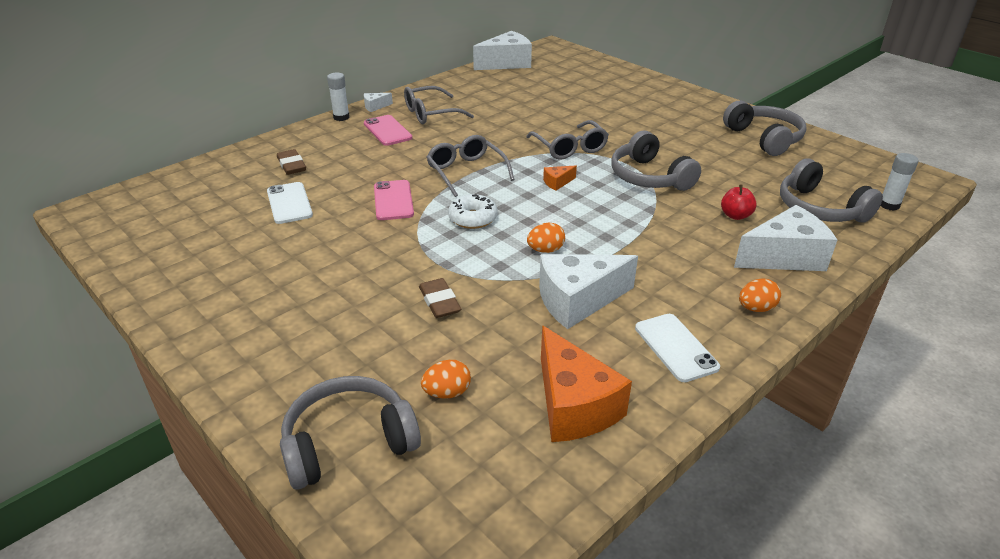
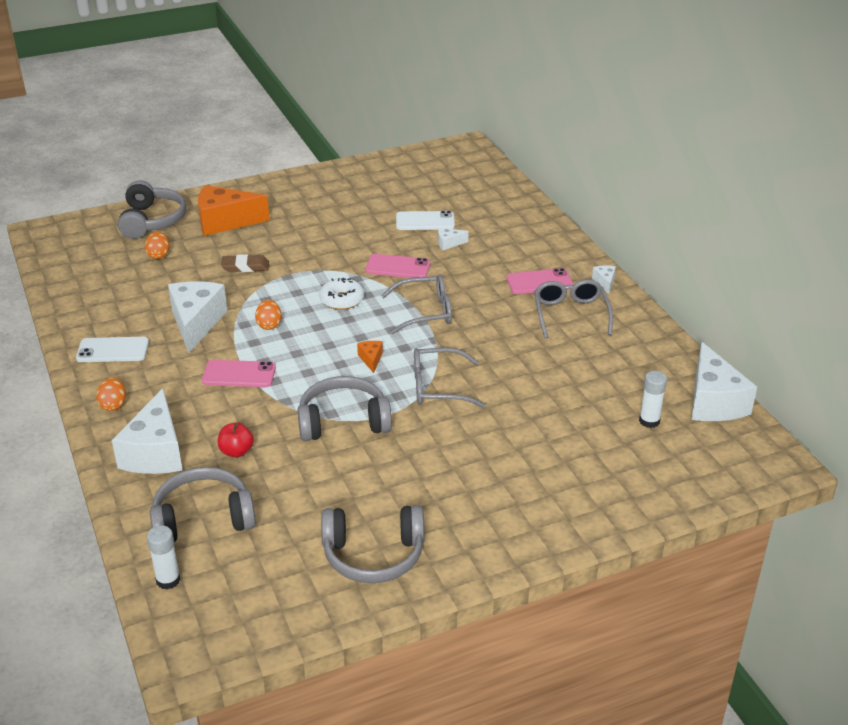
camera: 110 degrees right, 0 degrees up
brown eraser [277,149,306,175] -> none
white glue stick [327,73,350,121] -> white glue stick moved to [639,371,667,428]
orange cheese [541,326,632,442] -> orange cheese moved to [198,185,270,236]
none -> pink phone [202,360,276,387]
none -> white cheese [438,228,469,250]

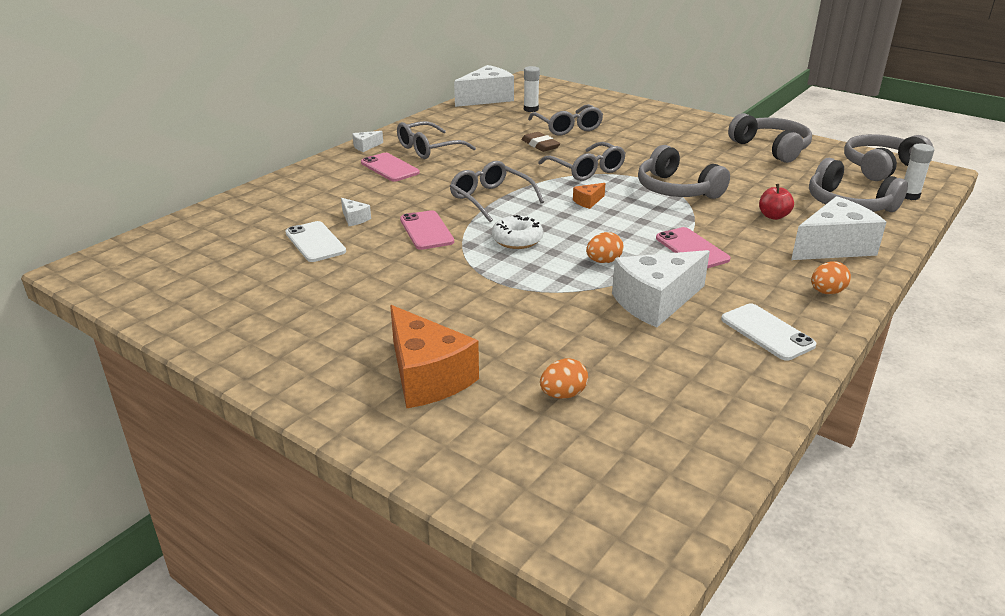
camera: 120 degrees left, 5 degrees down
grey headphones [118,180,186,239] -> grey headphones moved to [844,134,933,181]
brown eraser [221,254,269,272] -> brown eraser moved to [521,132,560,152]
none -> grey glasses [528,104,603,135]

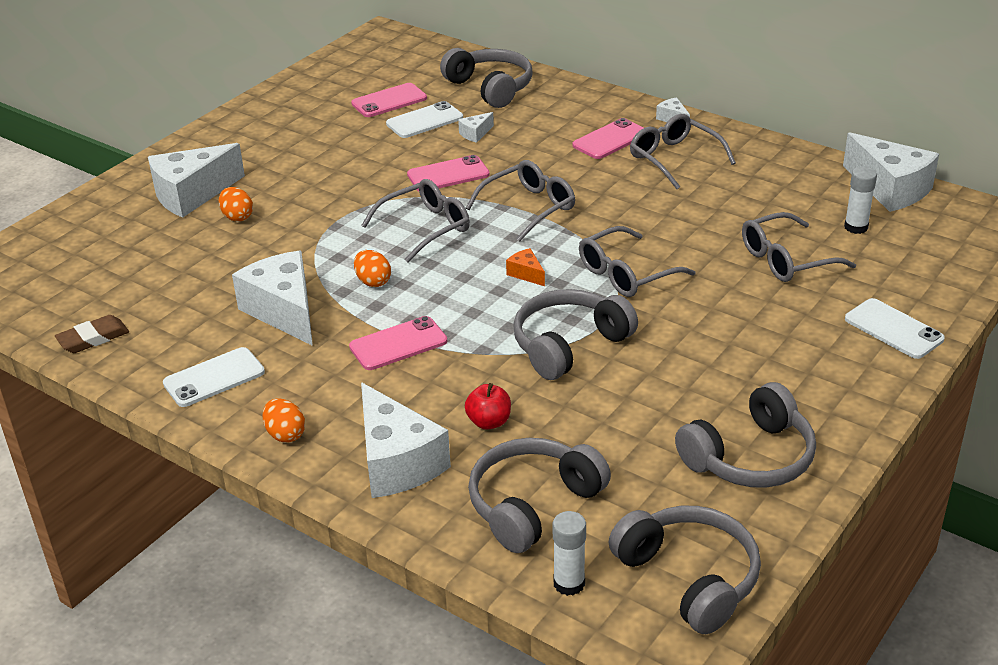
camera: 90 degrees right, 5 degrees up
orange cheese [390,305,479,409] -> white cheese [148,143,245,218]
white donut [492,215,543,249] -> grey glasses [361,179,470,263]
brown eraser [521,132,560,152] -> brown eraser moved to [55,315,129,353]
orange egg [540,358,588,399] -> orange egg moved to [219,187,253,221]
none -> pink phone [351,83,427,117]
none -> grey headphones [440,48,533,108]
none -> white phone [845,298,945,359]

